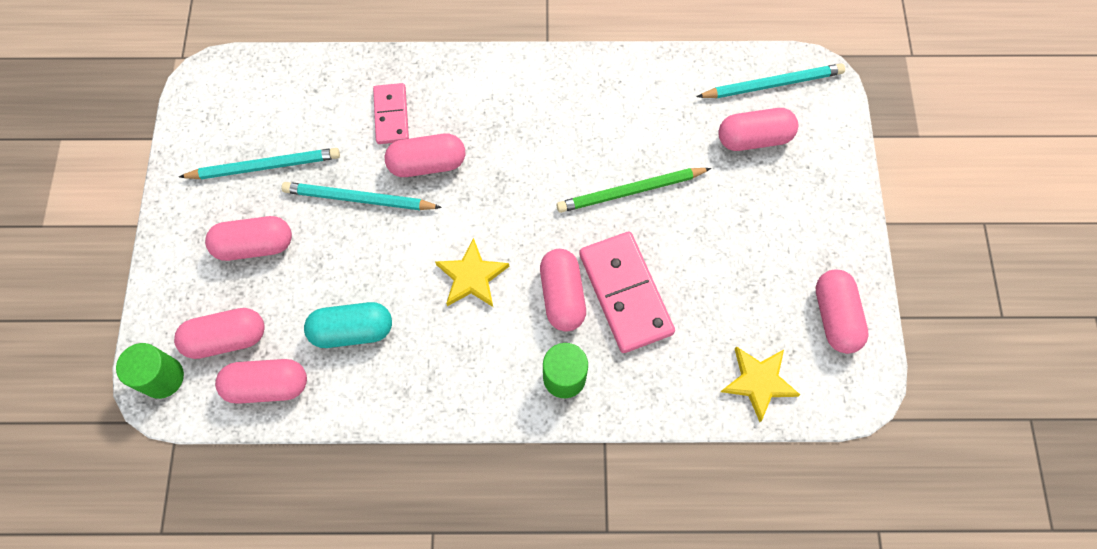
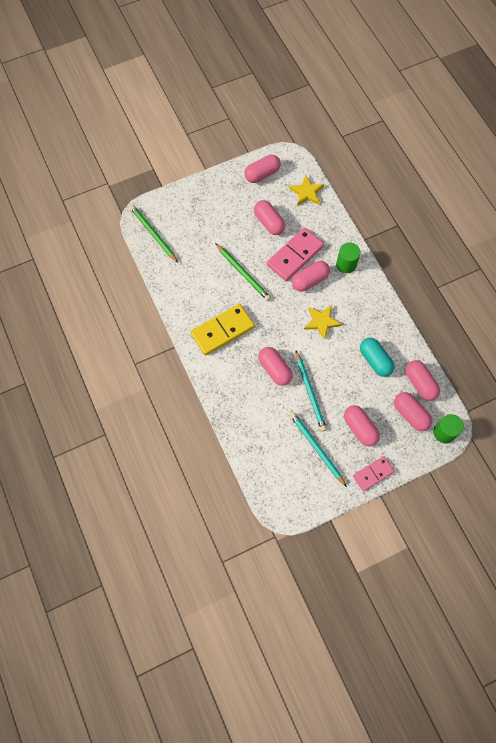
camera: 115 degrees left, 0 degrees up
pink domino [373,83,409,144] -> pink domino moved to [353,456,394,491]
turquoise pencil [696,63,845,98] -> green pencil [130,205,178,263]
pink capsule [718,108,798,151] -> pink capsule moved to [254,200,285,235]
none -> yellow domino [191,304,255,355]

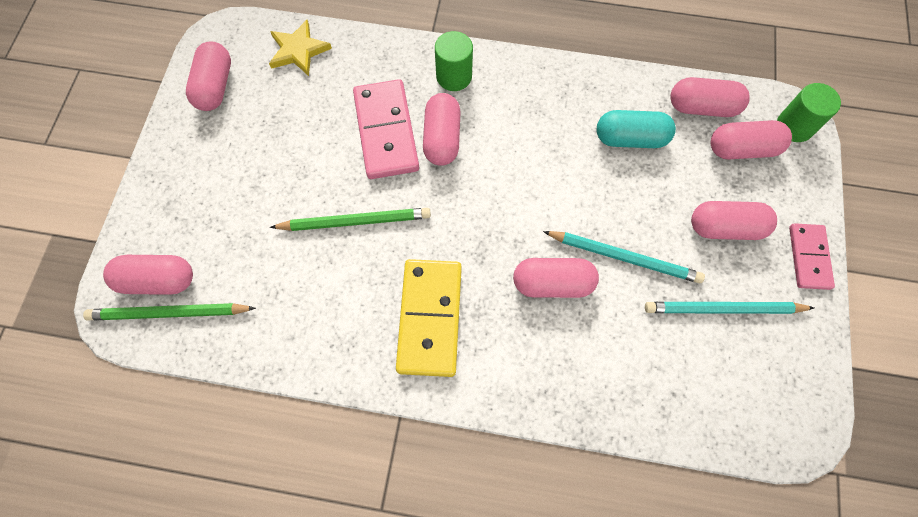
camera: 55 degrees left, 0 degrees up
pink capsule [254,200,285,235] -> pink capsule moved to [103,255,193,295]
yellow star [304,305,342,340] -> none

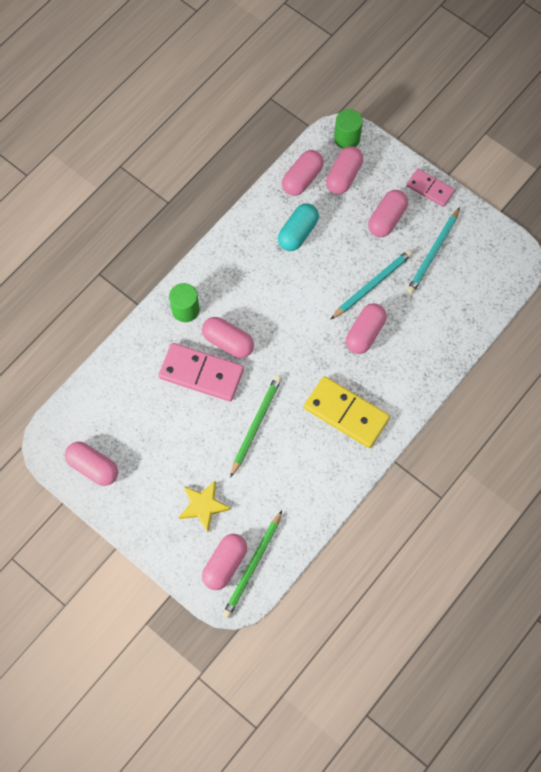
camera: 60 degrees left, 0 degrees up
yellow star [269,20,332,76] -> yellow star moved to [178,480,231,532]

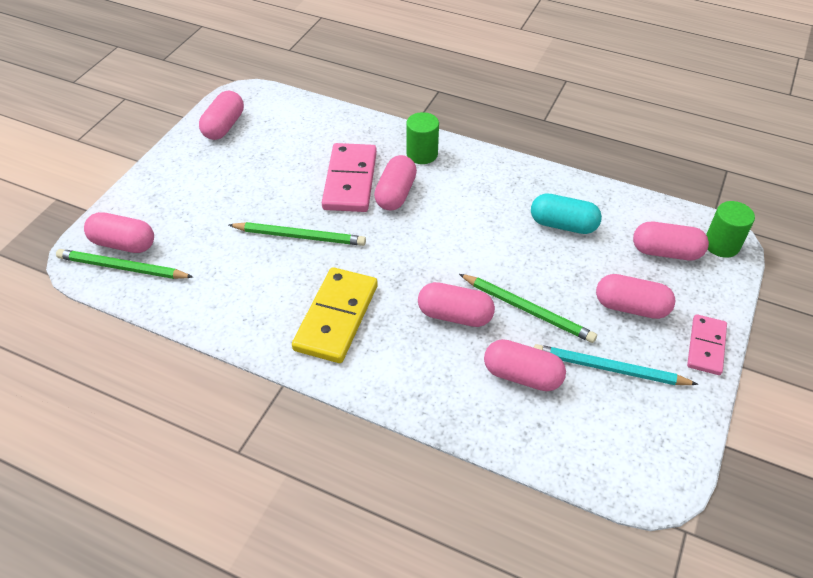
camera: 75 degrees right, 20 degrees down
yellow star [178,480,231,532] -> none
pink capsule [282,150,324,196] -> pink capsule moved to [484,339,566,391]
turquoise pencil [330,250,413,320] -> green pencil [459,274,597,343]

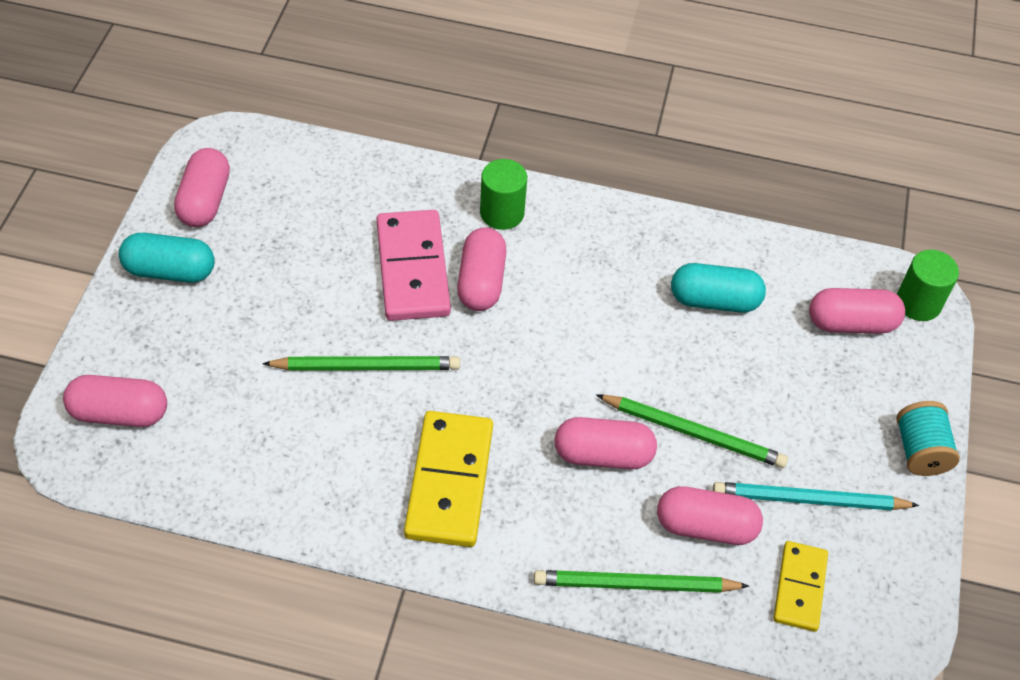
camera: 15 degrees left, 5 degrees up
green pencil [56,249,193,279] -> green pencil moved to [534,570,749,593]
pink capsule [596,274,675,319] -> none
pink domino [687,314,727,375] -> turquoise spool [897,401,960,476]
none -> turquoise capsule [119,233,215,283]
none -> yellow domino [773,541,828,632]

